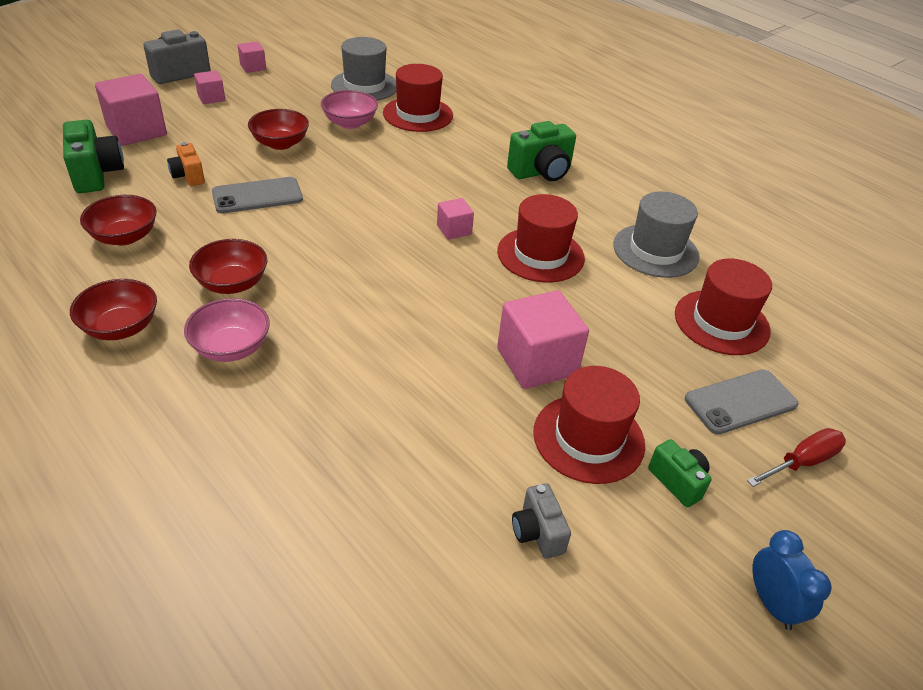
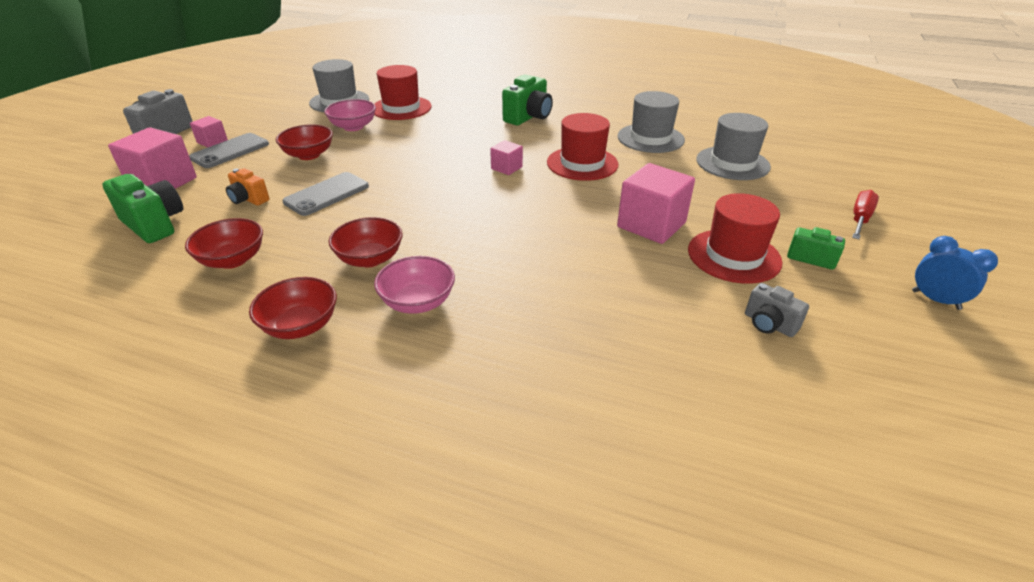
camera: 25 degrees left, 5 degrees down
pink cube [238,41,266,73] -> none
red hat [675,259,772,355] -> grey hat [696,113,771,180]
grey phone [685,369,799,435] -> grey phone moved to [189,133,269,168]

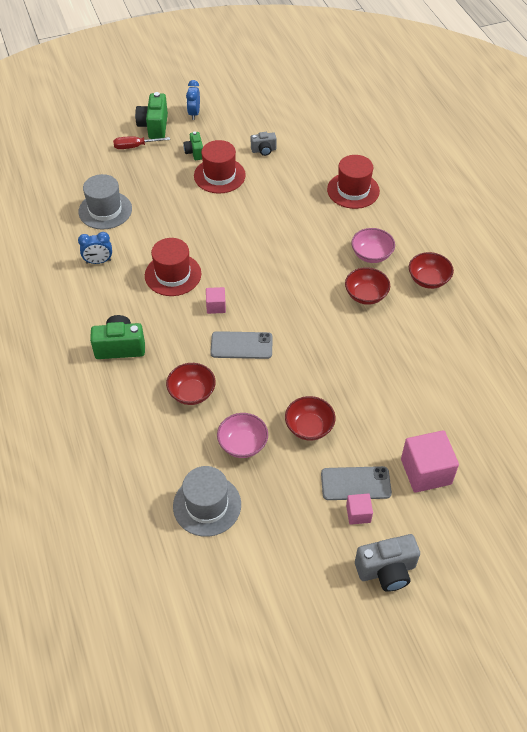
camera: 130 degrees left, 15 degrees up
green camera [102,174,183,243] -> green camera moved to [135,92,168,139]
red bowl [185,218,263,269] -> red bowl moved to [166,363,216,405]
orange camera [226,168,269,206] -> none
grey phone [282,172,369,216] -> grey phone moved to [210,331,273,359]
red hat [374,65,432,120] -> red hat moved to [327,155,380,209]
pink cube [617,163,695,244] -> none
grey hat [618,91,685,153] -> blue clock [78,232,112,264]
grey camera [745,283,809,337] -> grey camera turned 75 degrees clockwise [251,132,277,156]

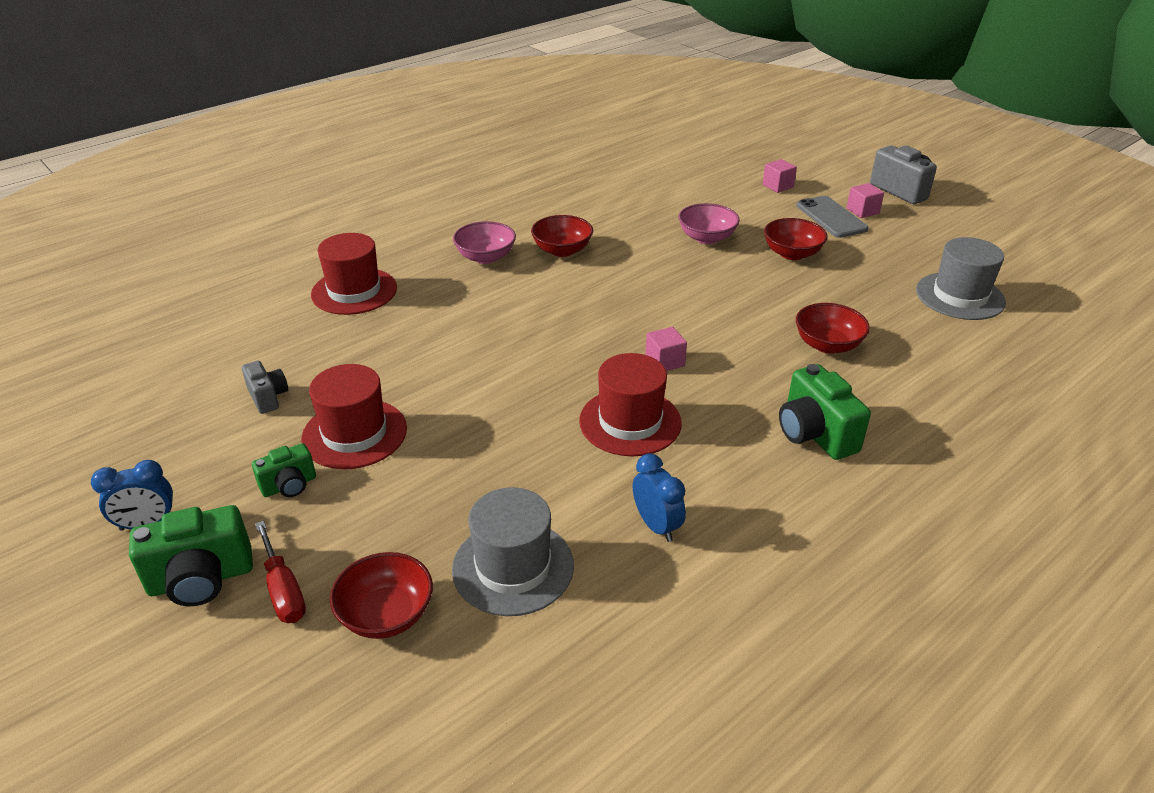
camera: 110 degrees left, 15 degrees down
grey phone [210,331,273,359] -> none
pink bowl [217,413,268,458] -> pink bowl moved to [678,203,740,244]
pink cube [401,430,459,493] -> pink cube [762,159,797,193], size x0.52
red bowl [409,252,454,289] -> red bowl moved to [330,552,433,639]

